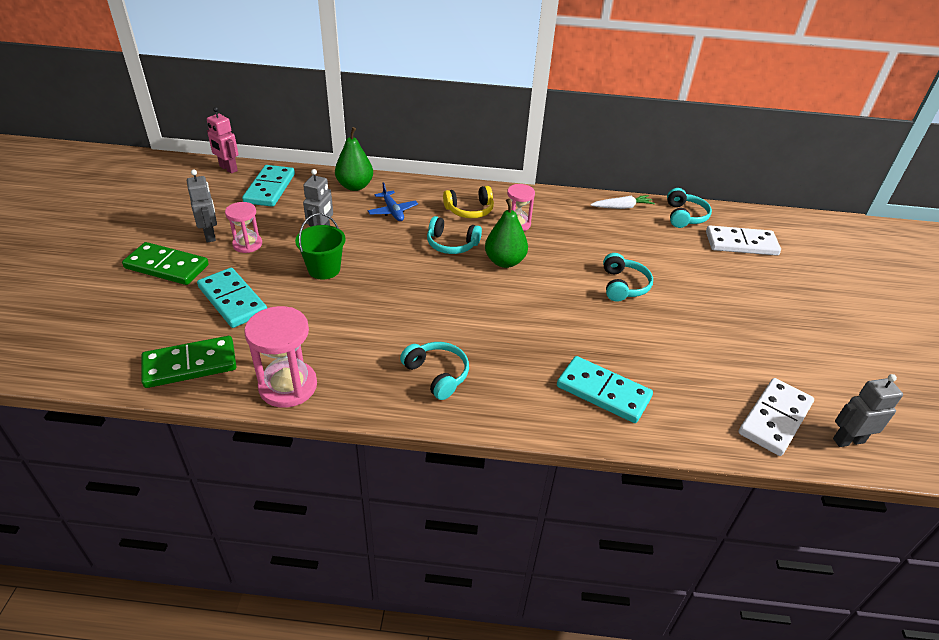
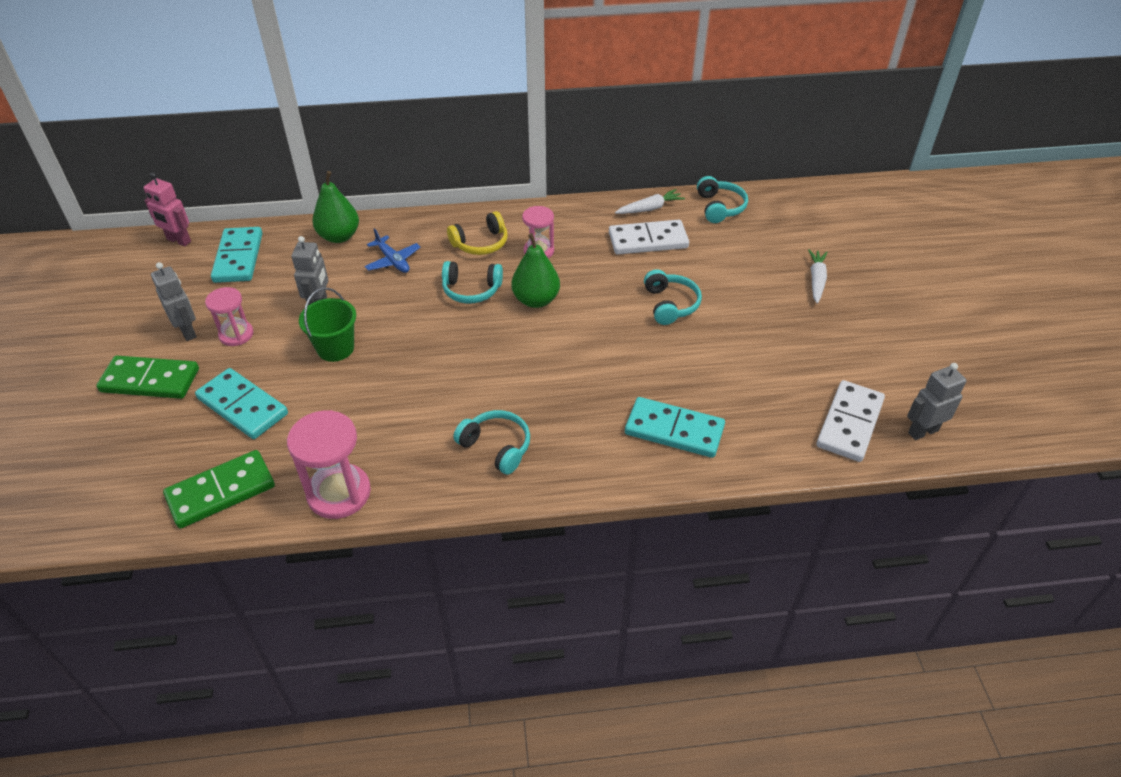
camera: 10 degrees left, 5 degrees up
white domino [706,226,781,256] -> white domino moved to [609,220,689,255]
none -> white carrot [808,249,828,304]

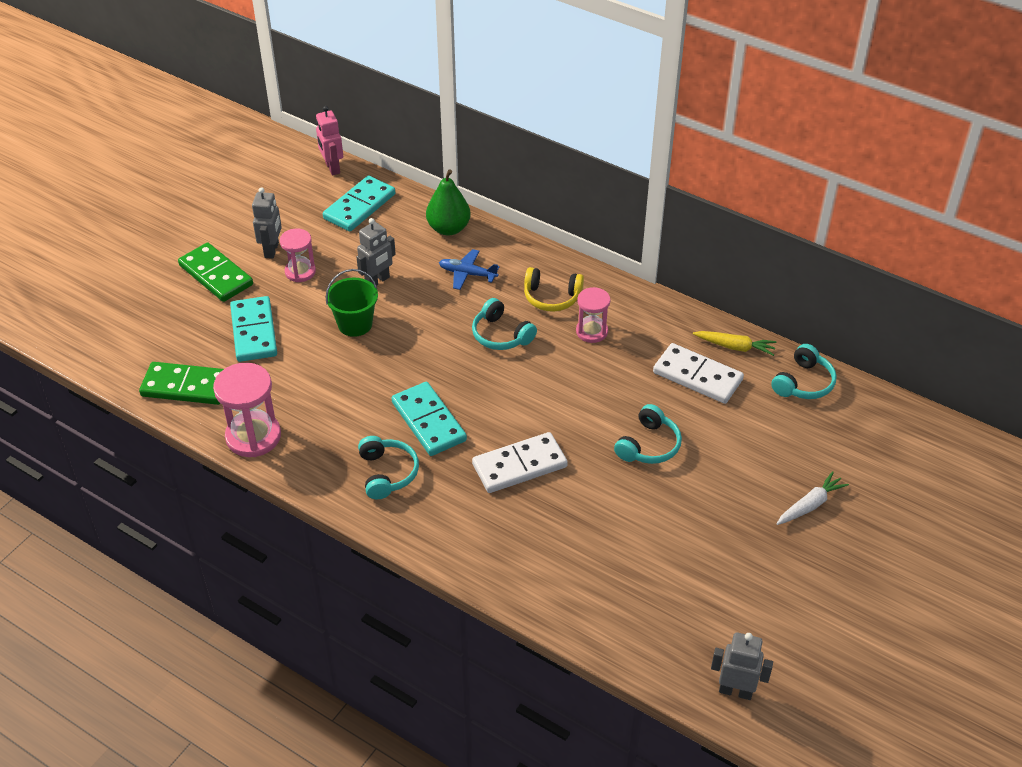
camera: 40 degrees right, 0 degrees up
blue plane [364,228,421,273] -> blue plane turned 105 degrees clockwise [439,249,499,290]
green pear [511,233,560,308] -> none
white carrot [615,189,685,214] -> yellow carrot [693,331,776,356]
turquoise domino [625,397,725,458] -> turquoise domino moved to [391,382,467,456]
white domino [816,380,885,462] -> white domino moved to [472,432,568,493]

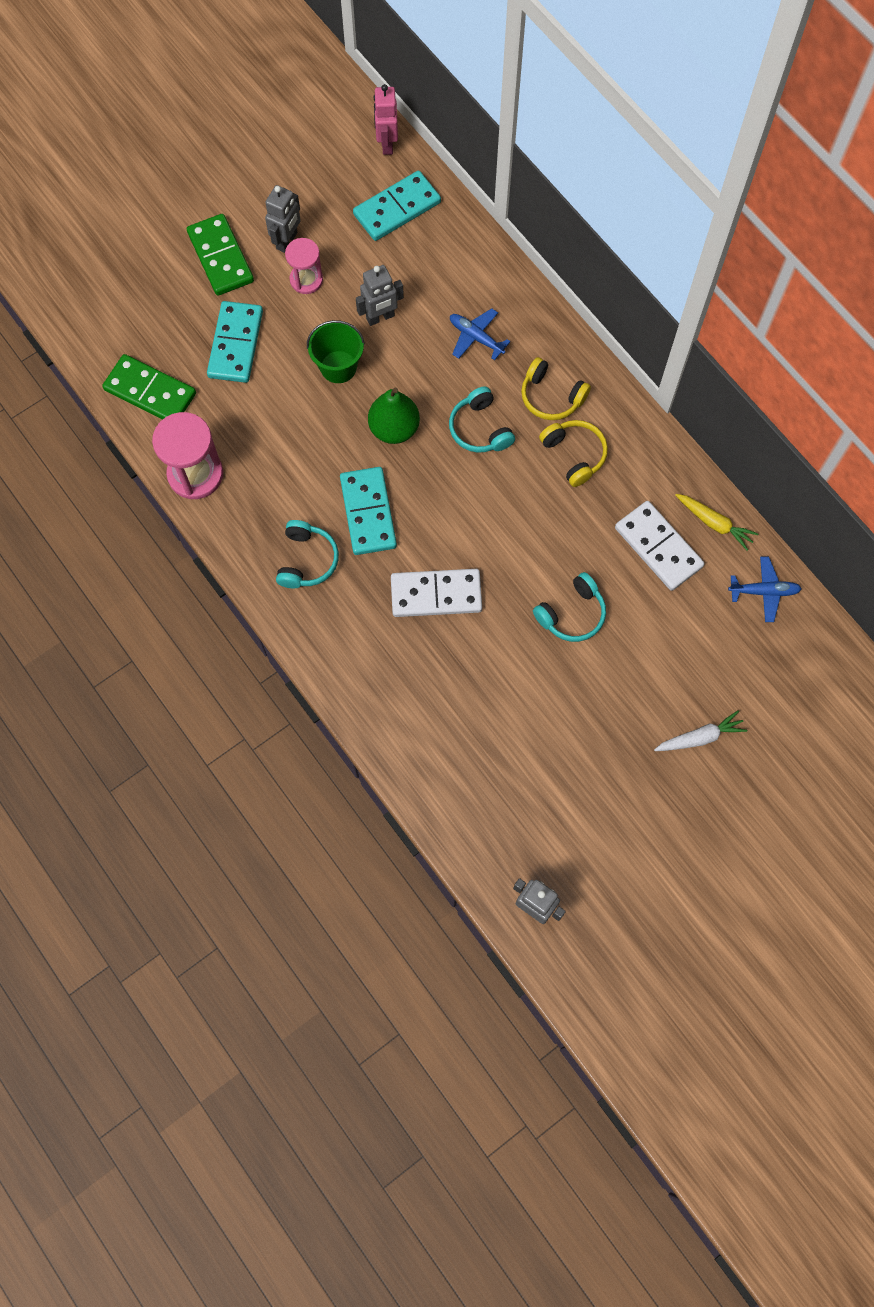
camera: 20 degrees right, 25 degrees up
green pear [426,169,471,235] -> green pear moved to [368,388,420,444]
pink hourglass [576,287,610,343] -> yellow headphones [539,420,608,487]
turquoise headphones [771,344,837,399] -> blue plane [728,557,802,622]

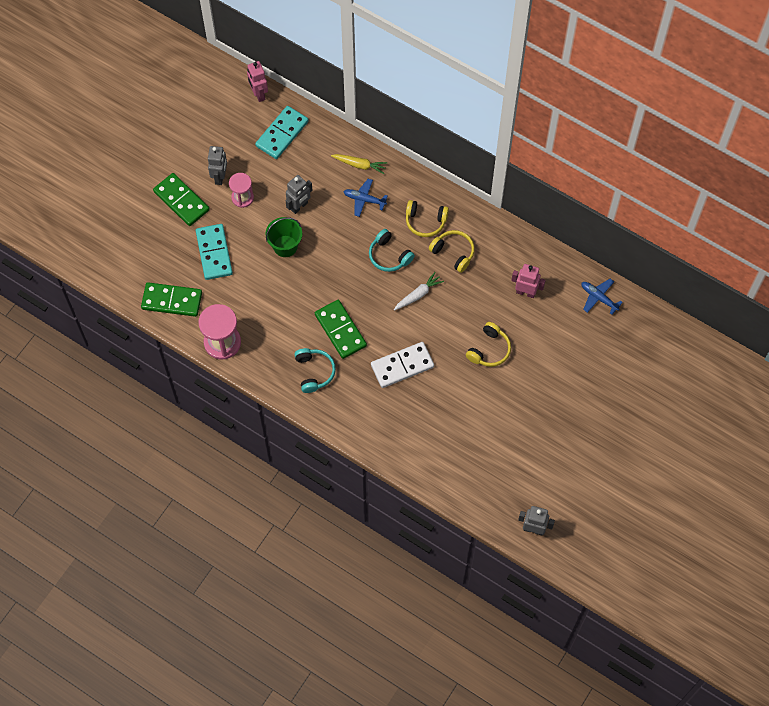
camera: 20 degrees left, 5 degrees down
turquoise domino [340,467,397,555] -> green domino [315,300,367,359]
green pear [368,388,420,444] -> none
turquoise headphones [533,572,606,642] -> yellow headphones [466,322,511,367]
white domino [615,501,705,591] -> pink robot [511,264,546,298]
white carrot [654,710,747,751] -> white carrot moved to [394,272,444,311]
yellow carrot [675,494,758,551] -> yellow carrot moved to [331,154,387,174]
blue plane [728,557,802,622] -> blue plane turned 120 degrees counterclockwise [581,279,623,315]

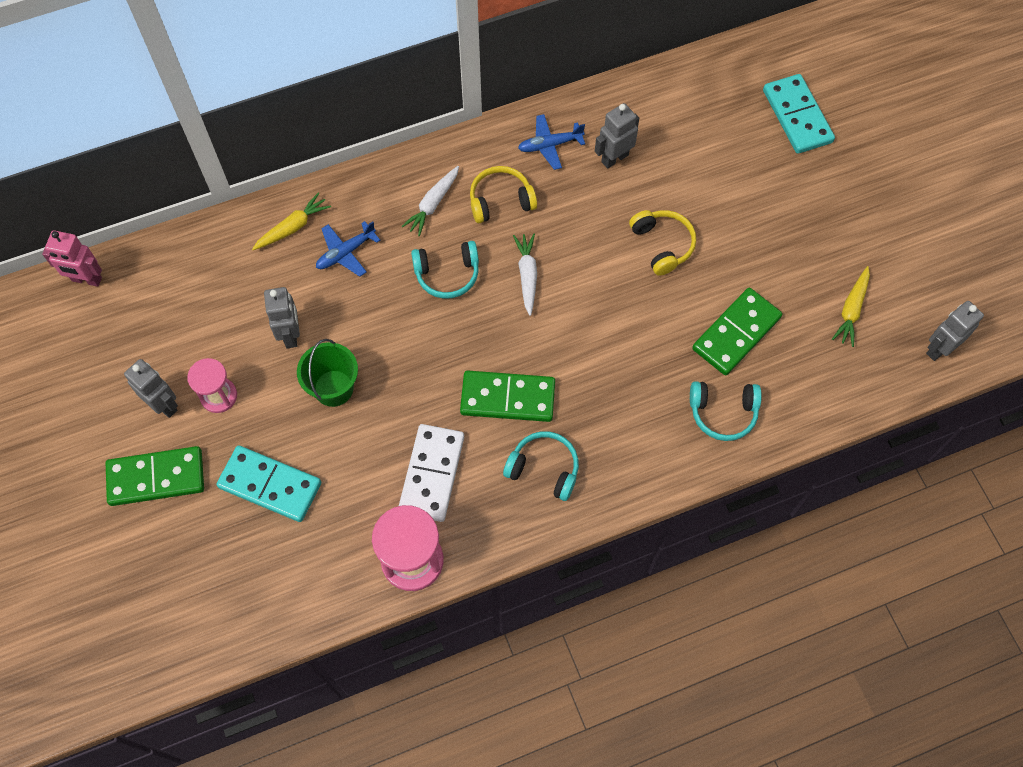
camera: 55 degrees left, 0 degrees up
green domino [141,282,202,317] -> green domino moved to [692,288,782,375]
turquoise domino [255,106,309,159] -> turquoise domino moved to [763,74,835,154]
white domino [371,342,434,388] -> white domino moved to [399,424,464,522]
yellow headphones [406,200,449,237] -> white carrot [401,166,459,236]
pink robot [511,264,546,298] -> grey robot [595,103,639,169]
blue plane [581,279,623,315] -> blue plane moved to [518,114,585,170]
none -> turquoise headphones [690,381,762,441]
none -> yellow carrot [832,266,870,347]

